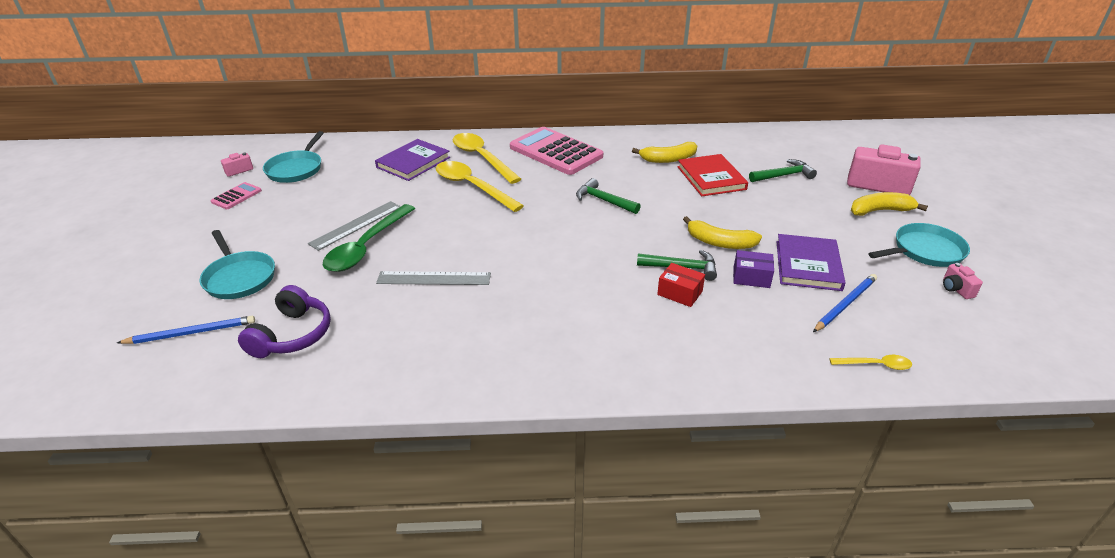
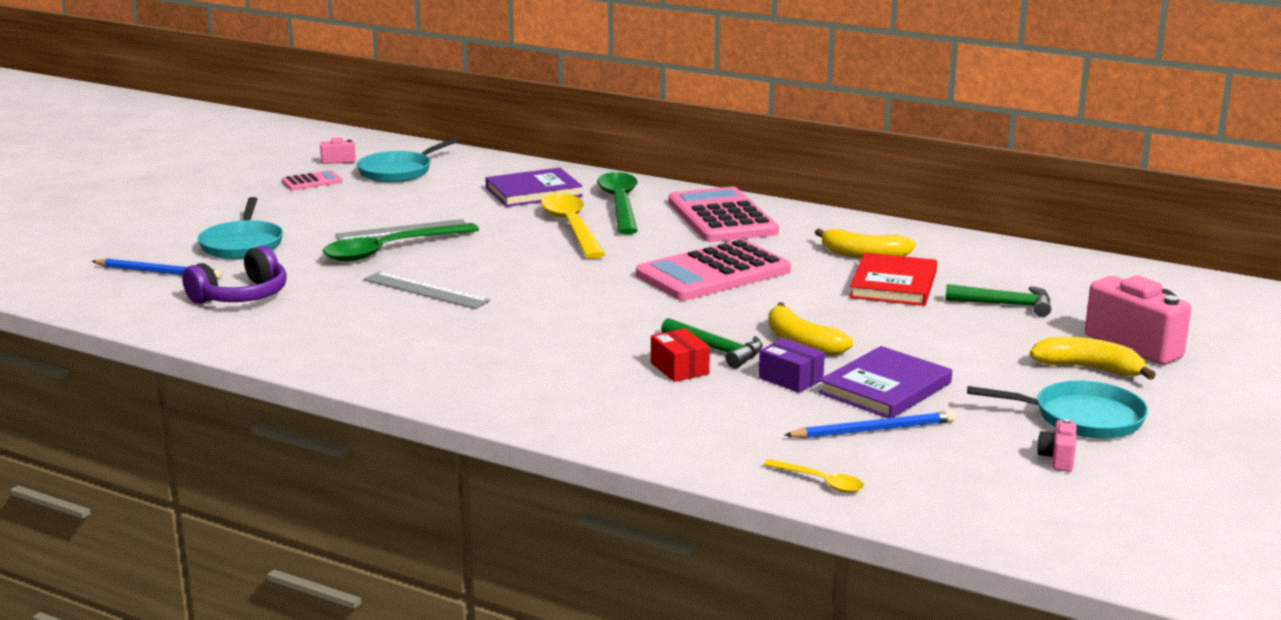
camera: 30 degrees right, 15 degrees down
yellow spoon [453,133,521,184] -> green spoon [597,172,638,234]
green hammer [576,178,641,214] -> pink calculator [636,239,791,301]

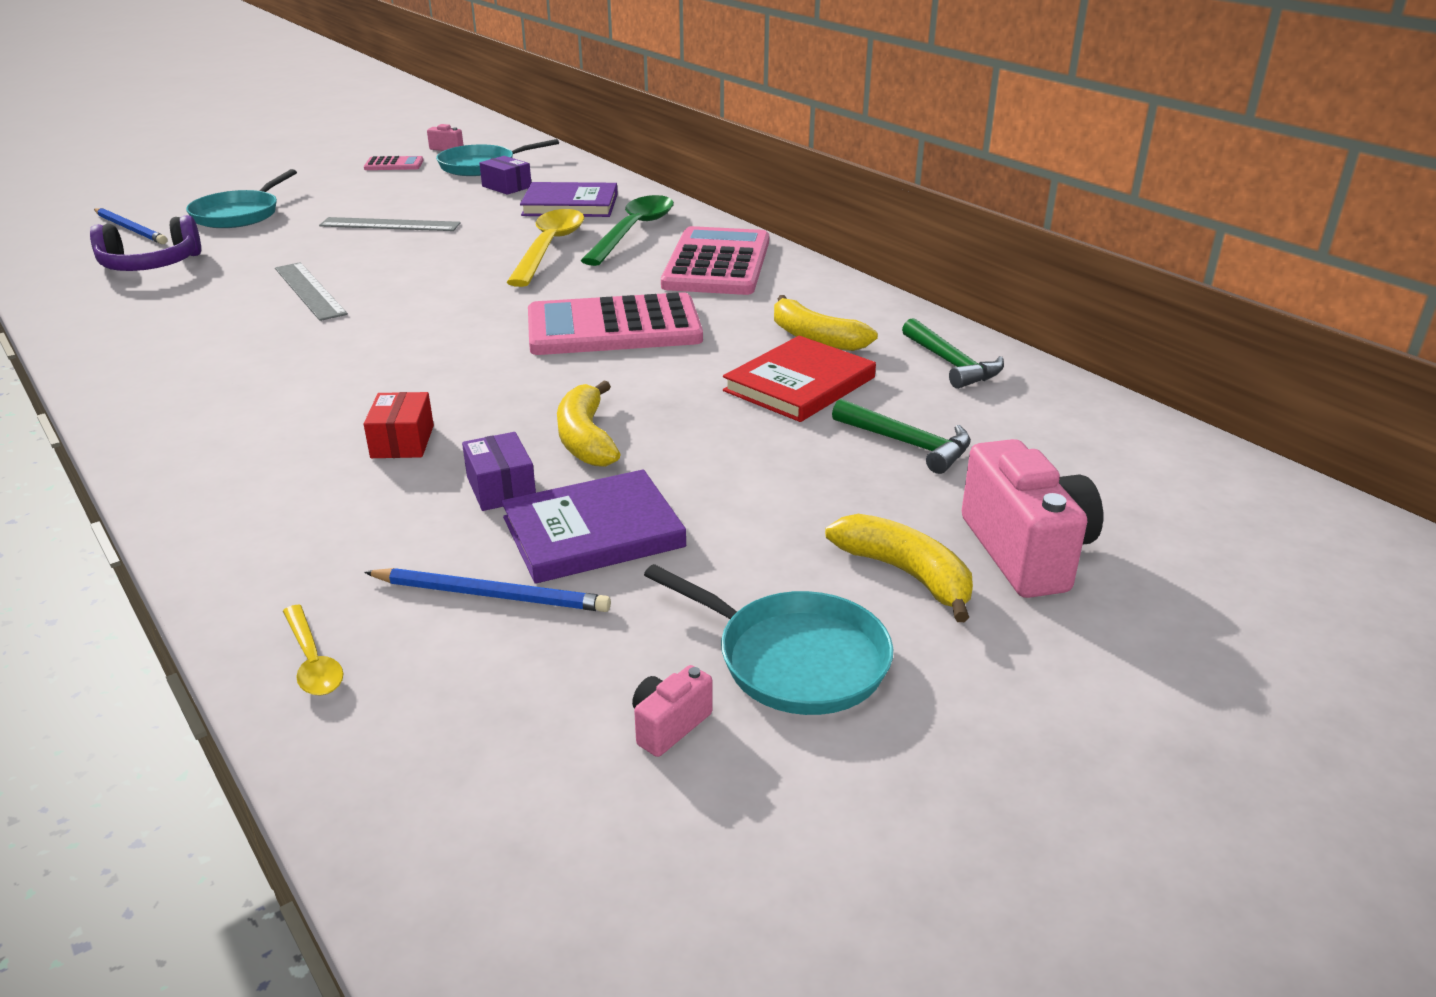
camera: 25 degrees right, 10 degrees up
green spoon [322,223,479,261] -> none
green hammer [661,318,763,369] -> green hammer moved to [902,318,1004,389]
none -> purple box [479,156,531,195]

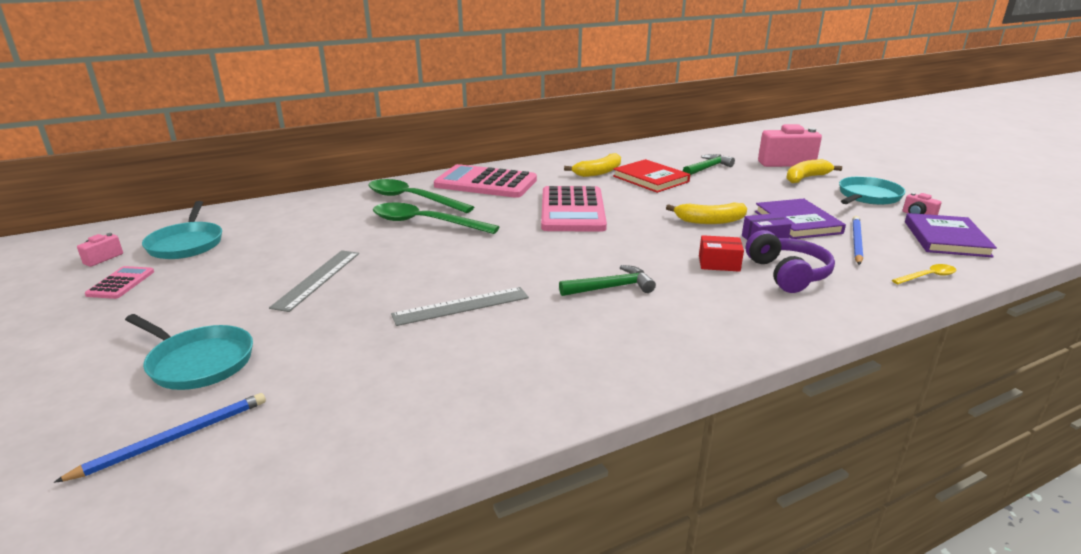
camera: 80 degrees left, 5 degrees down
purple headphones [90,215,201,271] -> purple headphones moved to [746,230,835,293]
purple box [479,156,531,195] -> none
yellow spoon [506,209,584,287] -> green spoon [373,203,499,234]
purple book [520,182,617,217] -> purple book moved to [905,213,997,257]
green hammer [902,318,1004,389] -> green hammer moved to [559,265,656,296]

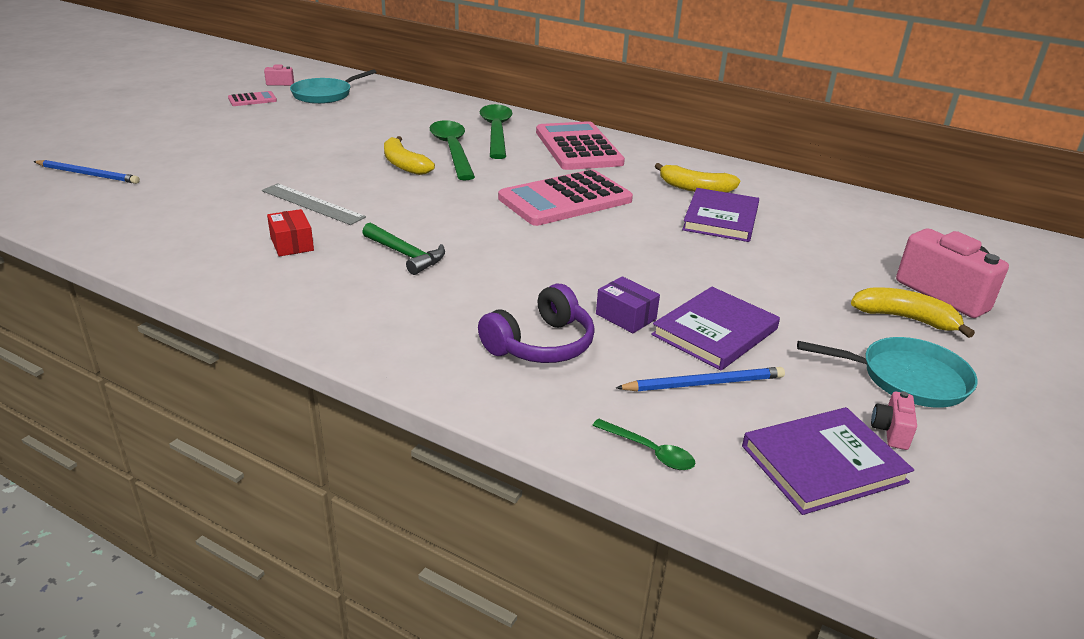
camera: 55 degrees right, 5 degrees up
turquoise pan [125,314,253,390] -> none
grey ruler [269,250,359,312] -> none
red book [613,159,690,193] -> purple book [682,188,759,242]
yellow banana [666,202,747,224] -> yellow banana moved to [384,136,435,175]
green hammer [683,154,735,175] -> none
red box [699,235,744,272] -> red box moved to [267,209,314,257]
yellow spoon [892,264,956,284] -> green spoon [592,419,695,470]

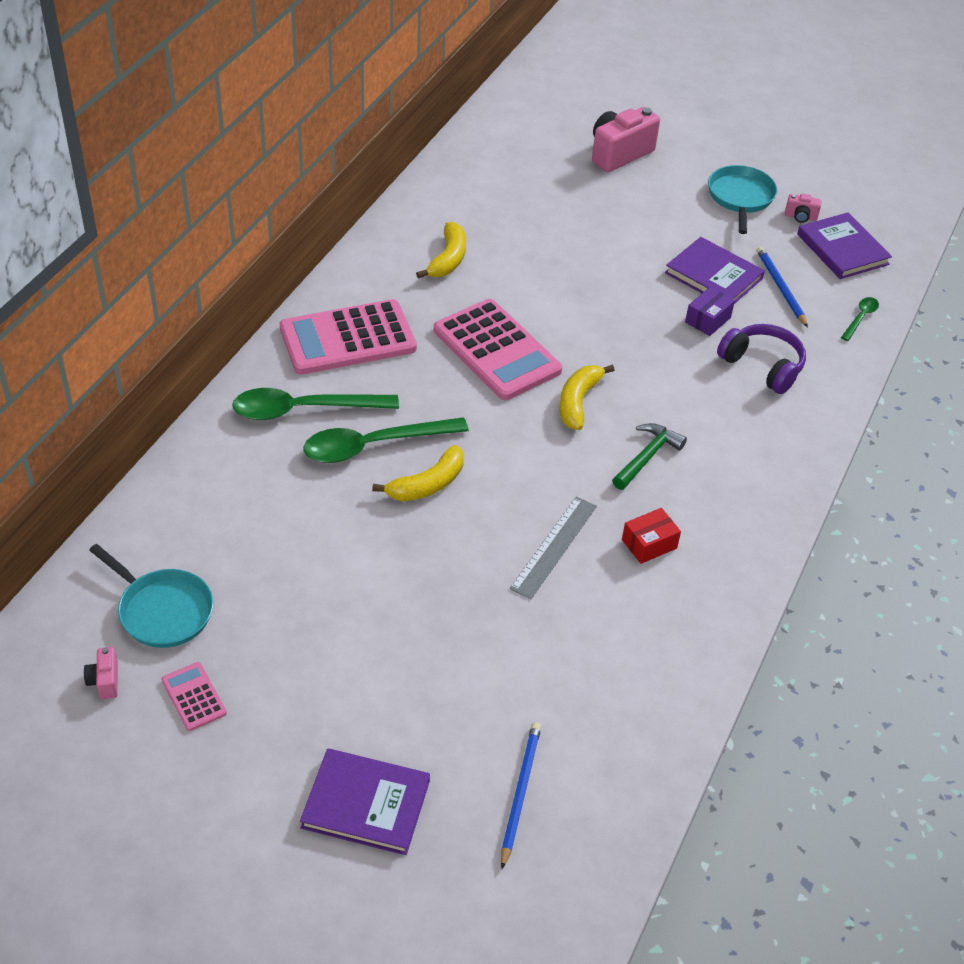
camera: 95 degrees left, 15 degrees up
purple book [682,188,759,242] -> purple book moved to [300,748,430,855]
yellow banana [851,287,975,338] -> yellow banana moved to [560,365,615,430]

